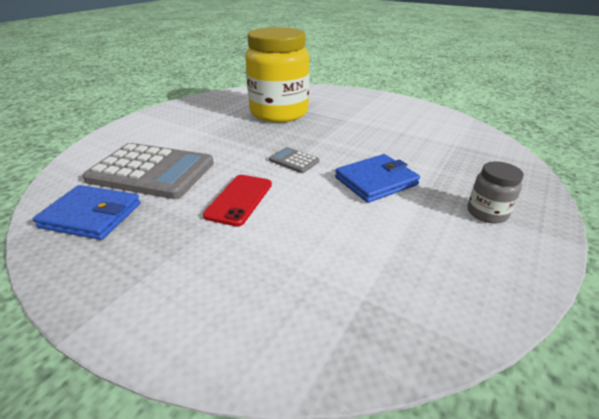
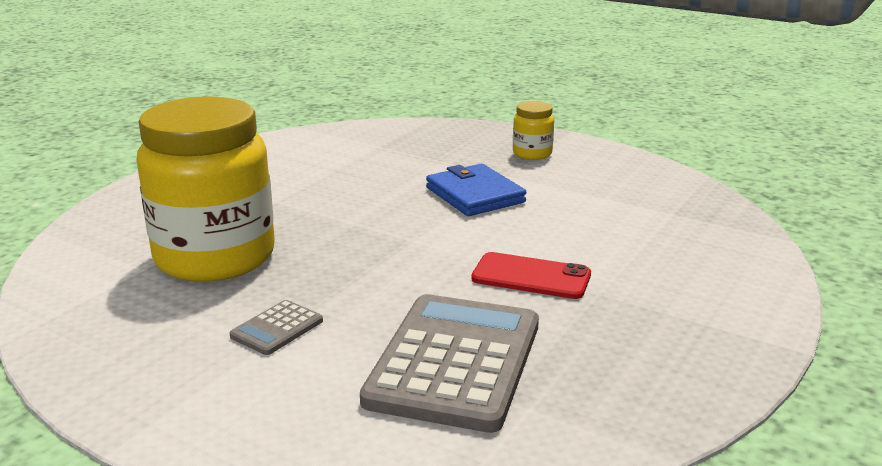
camera: 90 degrees left, 10 degrees down
blue wallet [33,185,141,240] -> none
grey calculator [269,147,320,173] -> grey calculator moved to [229,300,323,355]
grey jar [467,161,524,223] -> yellow jar [513,101,554,160]

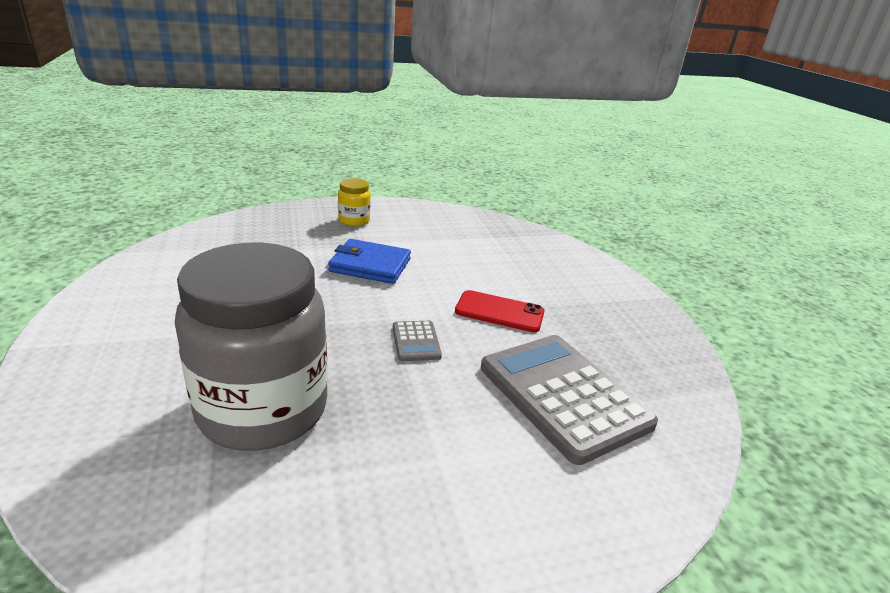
camera: 50 degrees left, 5 degrees up
yellow jar [136,97,275,282] -> grey jar [175,243,328,451]
grey calculator [229,300,323,355] -> grey calculator moved to [393,321,442,361]
red phone [471,252,591,299] -> red phone turned 45 degrees clockwise [455,290,545,332]

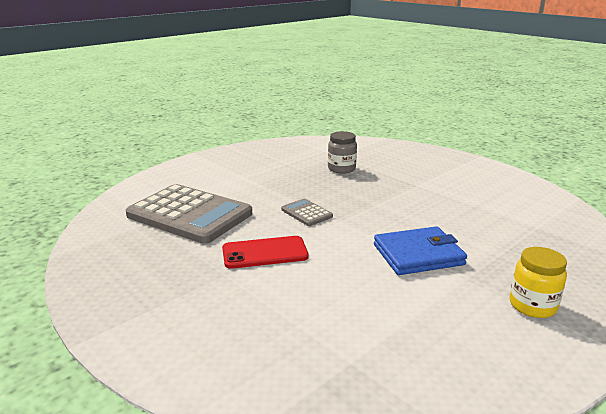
camera: 155 degrees right, 5 degrees down
grey jar [175,243,328,451] -> grey jar [328,131,357,173], size x0.42

